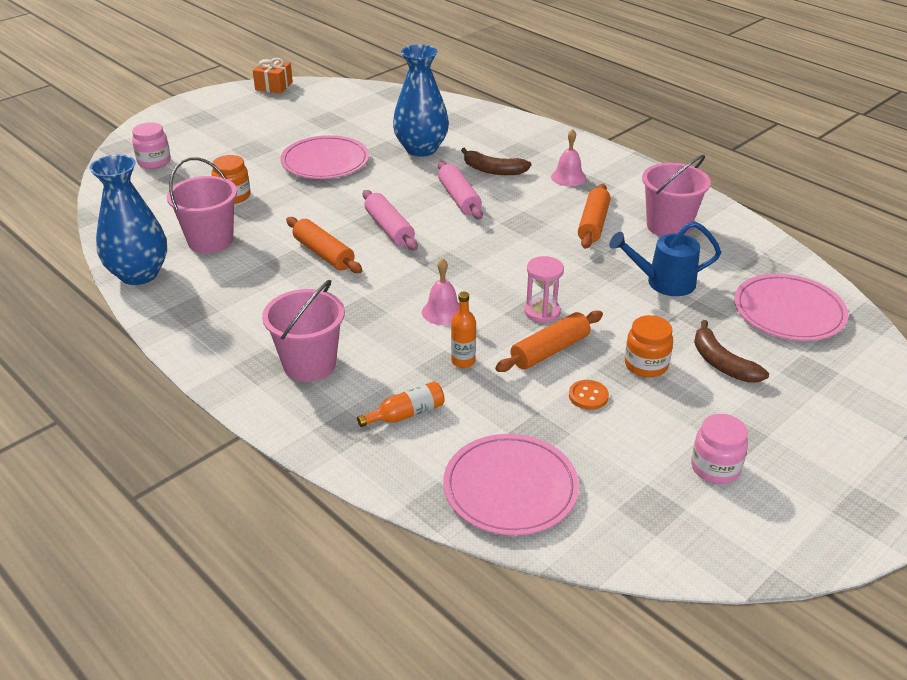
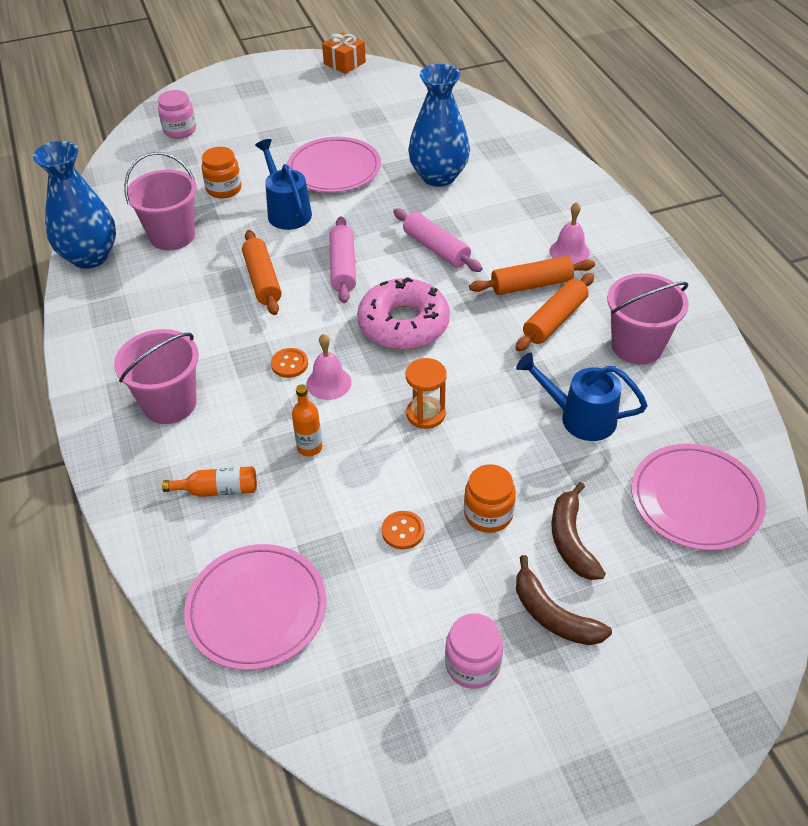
camera: 25 degrees right, 10 degrees up
pink rolling pin [438,161,483,219] -> pink rolling pin turned 45 degrees counterclockwise [393,208,482,272]
brown banana [461,148,532,175] -> brown banana moved to [516,555,612,645]
orange rolling pin [495,311,603,372] -> orange rolling pin moved to [469,256,595,295]
pink hourglass [525,256,564,323] -> orange hourglass [406,358,447,429]
none -> blue watering can [255,139,312,230]
none -> orange button [271,348,308,378]
none -> pink donut [357,277,450,350]

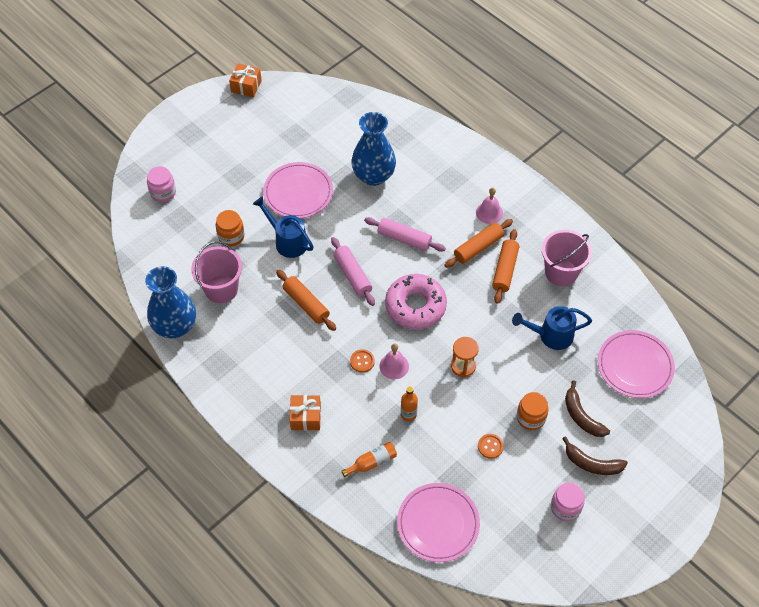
camera: 25 degrees left, 10 degrees up
pink bucket [114,329,199,424] -> orange gift [290,395,321,431]

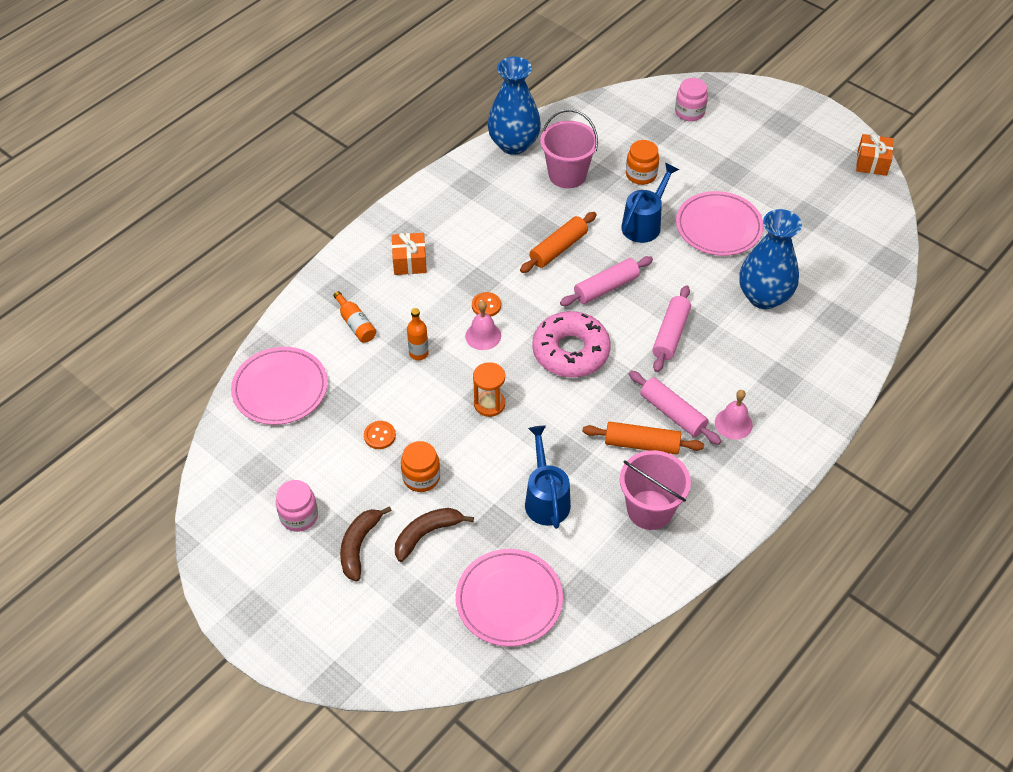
camera: 85 degrees right, 5 degrees down
orange rolling pin [445,219,513,268] -> pink rolling pin [629,371,721,445]

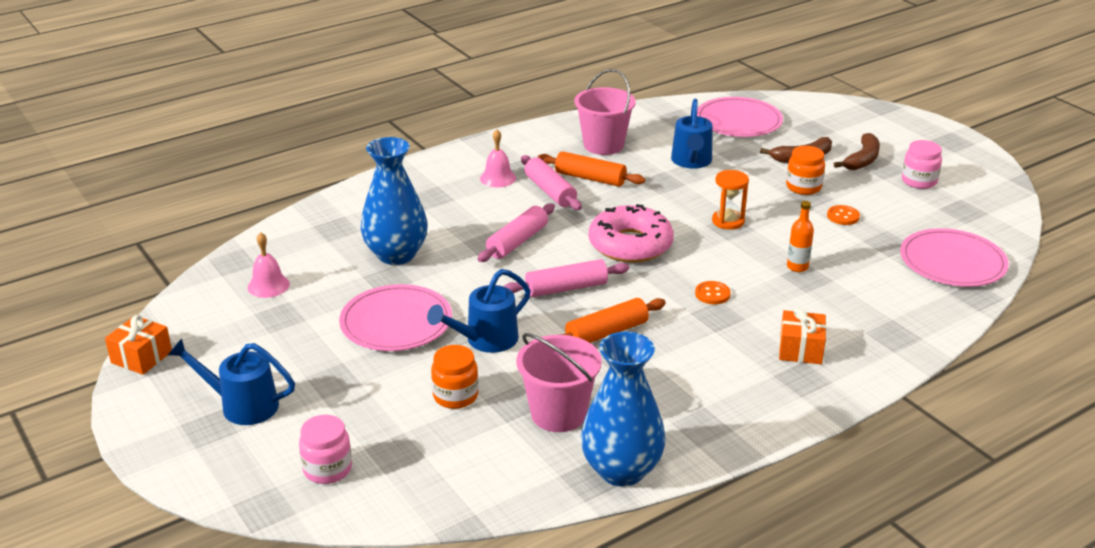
camera: 165 degrees left, 20 degrees down
orange bottle [333,291,376,343] -> none
pink bell [465,301,501,350] -> pink bell moved to [247,232,290,298]
none -> blue watering can [168,338,295,425]

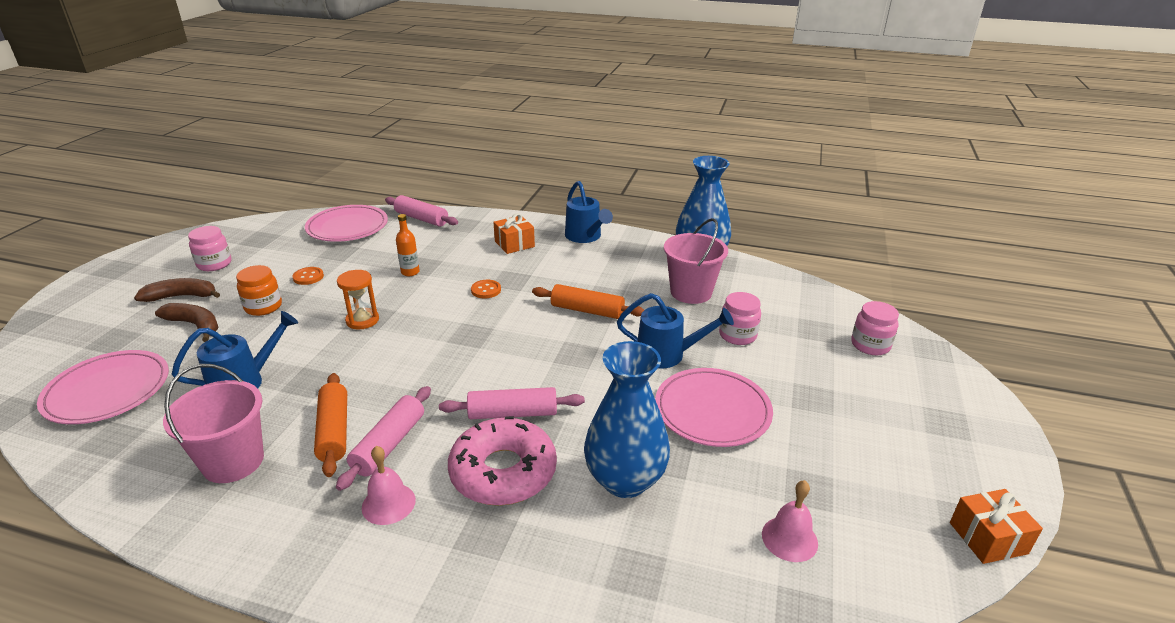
camera: 130 degrees left, 0 degrees up
blue watering can [168,338,295,425] -> blue watering can moved to [565,181,613,243]
orange jar [431,345,478,409] -> pink jar [719,292,761,345]
pink rolling pin [503,259,629,297] -> pink rolling pin moved to [385,195,458,226]
pink donut [589,204,674,263] -> pink donut moved to [448,416,557,506]

